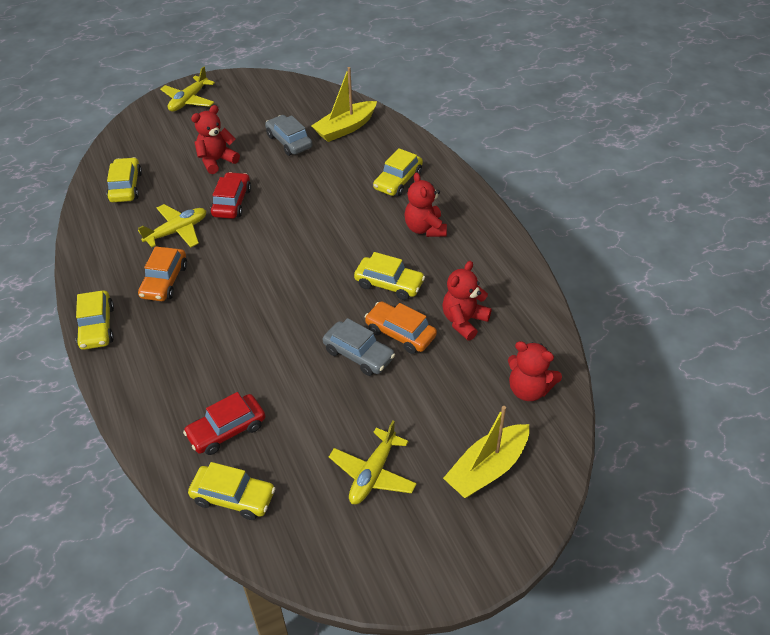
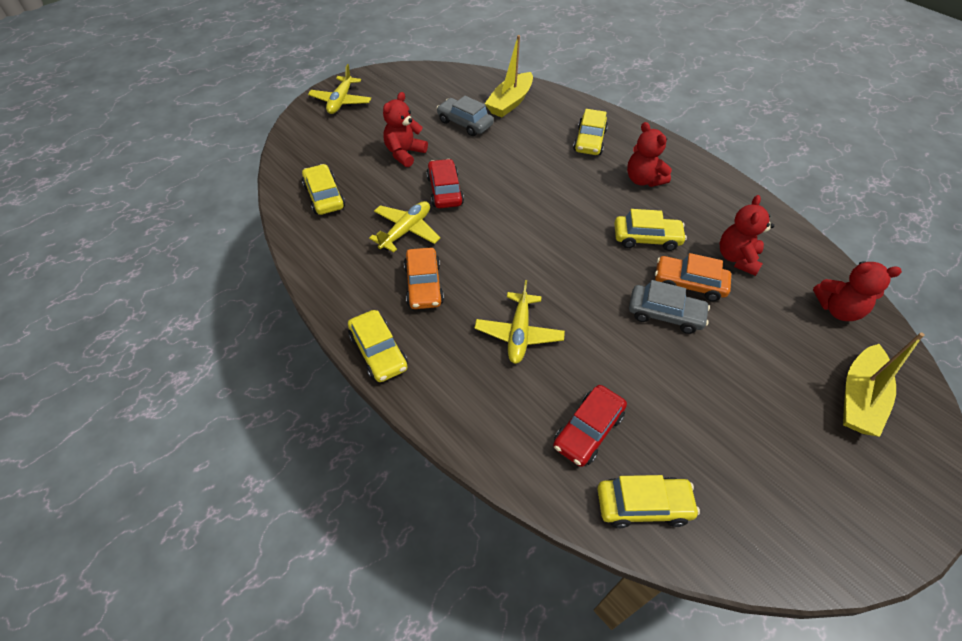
camera: 20 degrees left, 5 degrees up
yellow plane [329,421,417,504] -> yellow plane moved to [475,280,565,364]

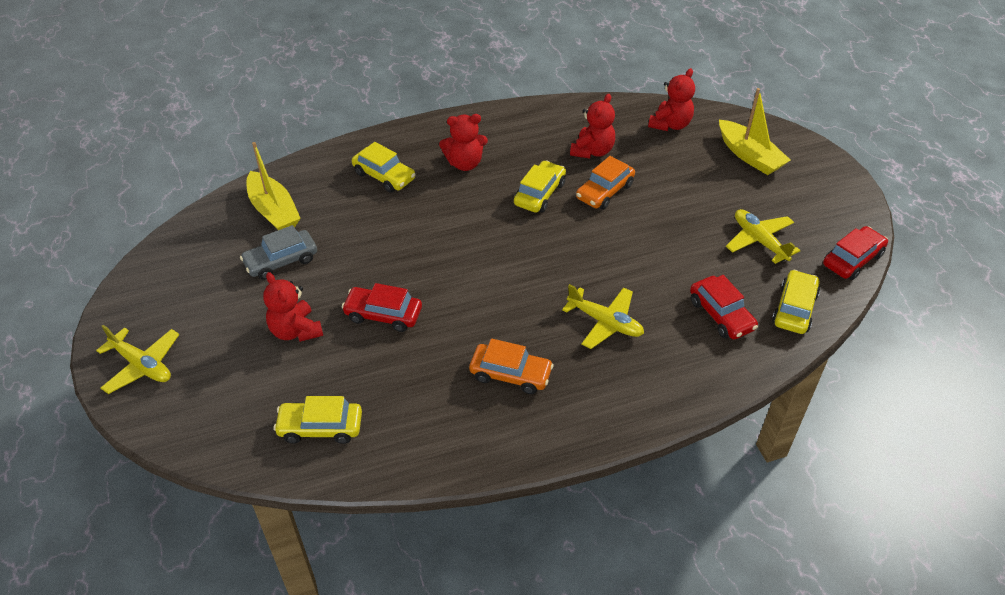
camera: 65 degrees left, 5 degrees down
yellow car [348,310,408,382] -> none
yellow plane [369,201,440,252] -> yellow plane moved to [726,209,801,264]
grey car [629,280,710,334] -> none
red teddy bear [719,195,774,276] -> red teddy bear turned 105 degrees counterclockwise [570,94,615,159]
none -> red car [823,226,888,280]

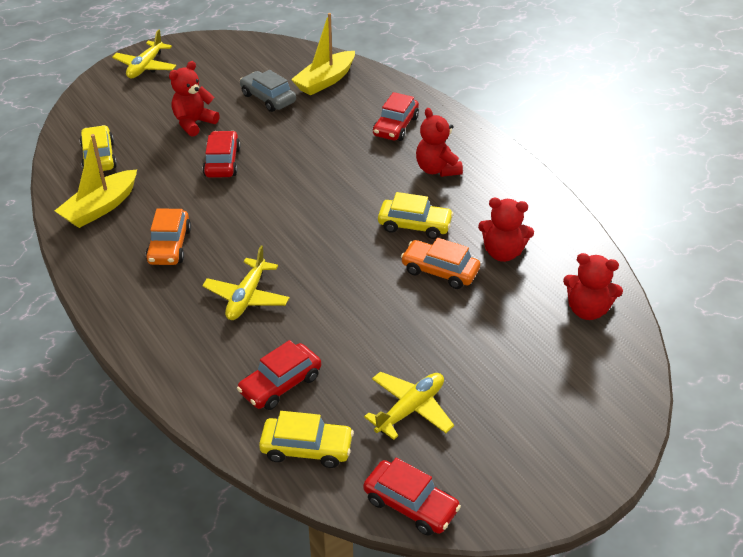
camera: 75 degrees right, 5 degrees down
yellow car [352,142,416,193] -> red car [373,92,419,141]
yellow boat [719,88,791,175] -> yellow boat moved to [55,134,137,228]

